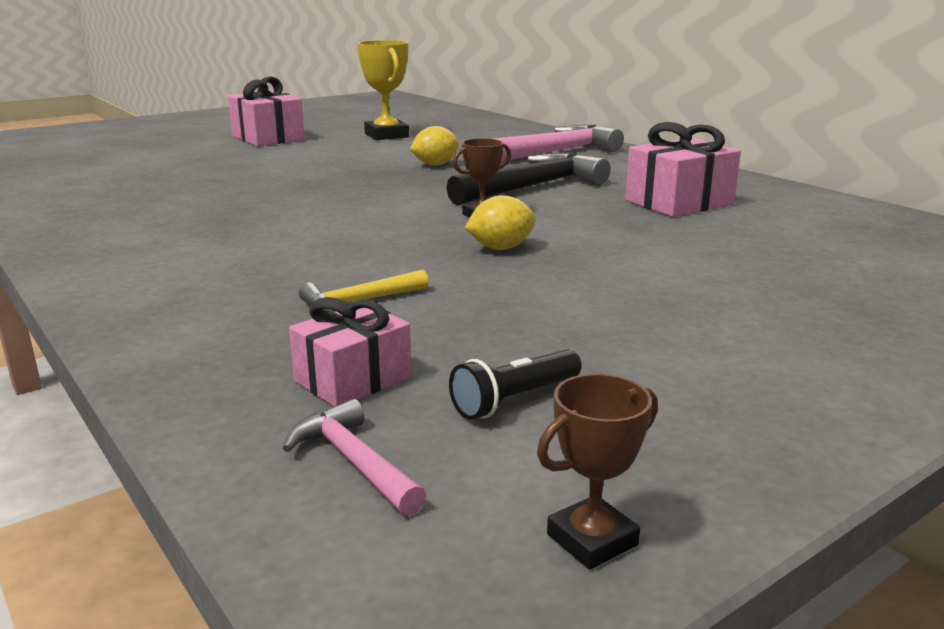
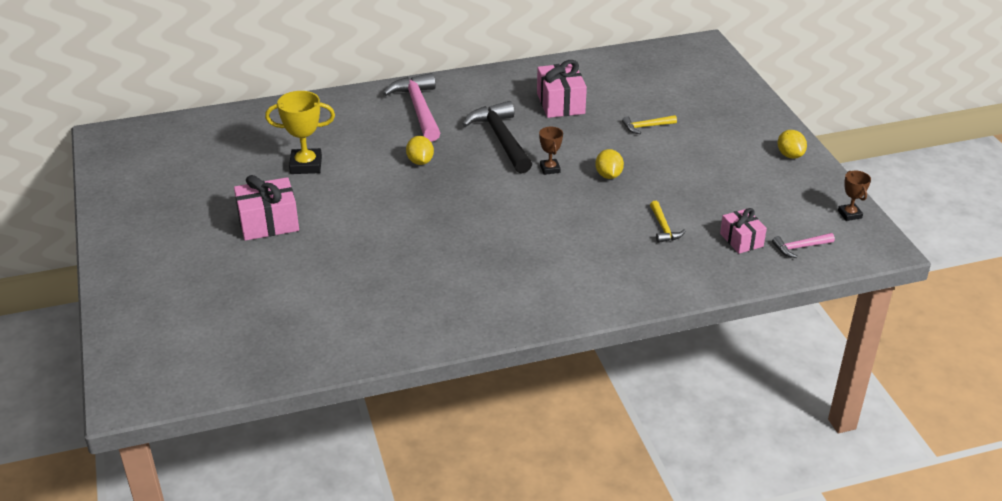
camera: 70 degrees left, 15 degrees up
black flashlight [449,349,582,420] -> none
none -> yellow hammer [622,115,677,134]
none -> yellow lemon [778,130,807,159]

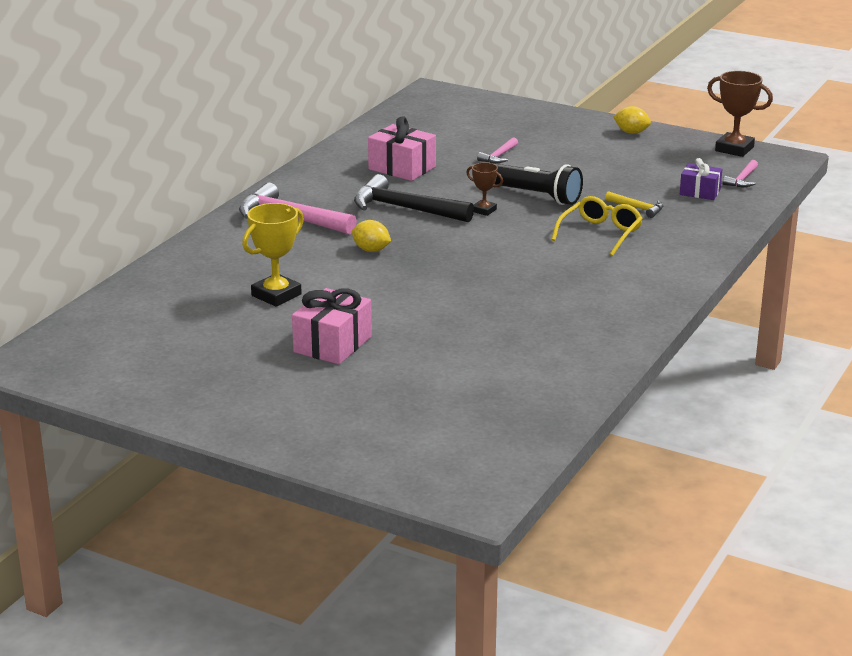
camera: 45 degrees left, 10 degrees down
yellow lemon [595,149,624,179] -> black flashlight [492,163,583,205]
yellow hammer [622,115,677,134] -> pink hammer [477,137,518,163]
pink gift [720,208,767,254] -> purple gift [680,158,722,200]
brown trophy [838,171,871,221] -> brown trophy [707,71,773,157], size x1.74
none -> yellow glasses [551,196,643,256]

